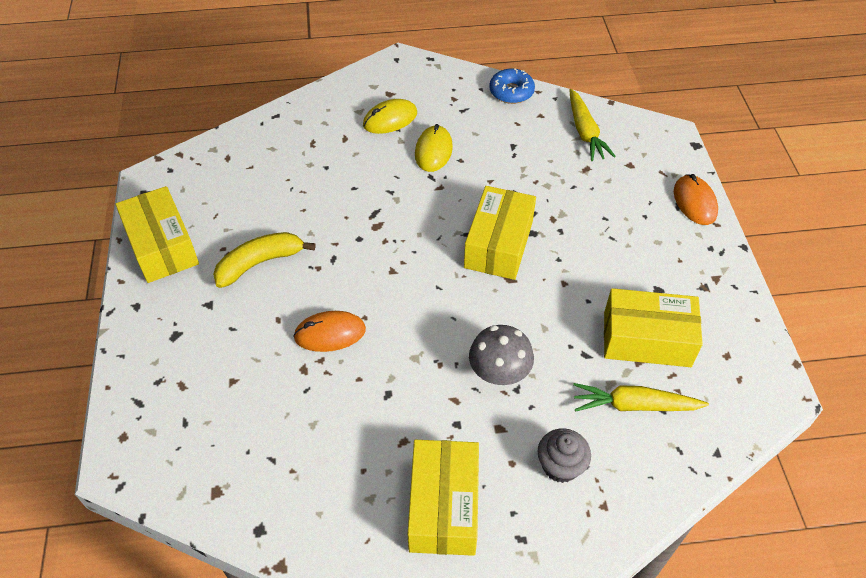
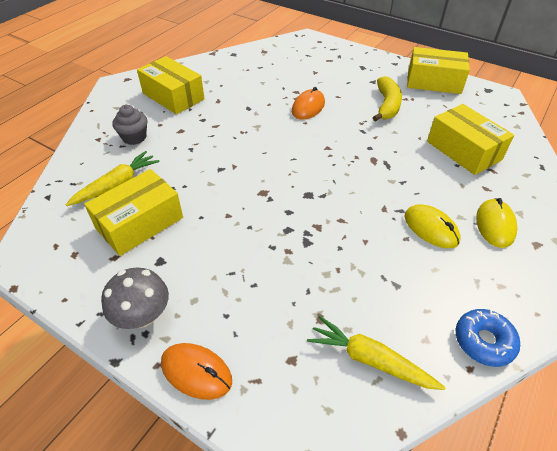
camera: 130 degrees right, 5 degrees down
yellow box [464,186,536,280] -> yellow box moved to [427,104,514,175]
grey mushroom [469,325,534,385] -> grey mushroom moved to [101,268,169,329]

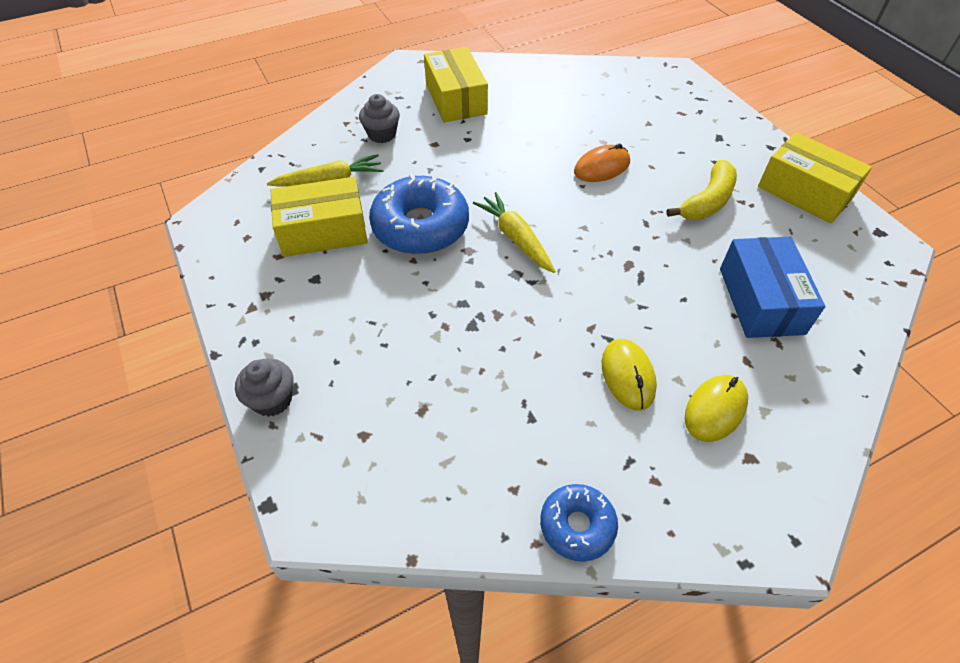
camera: 30 degrees right, 5 degrees up
grey mushroom [101,268,169,329] -> none
orange mouse [161,343,232,400] -> grey cupcake [235,358,293,417]
yellow carrot [307,316,446,390] -> yellow carrot moved to [473,192,556,273]
yellow box [427,104,514,175] -> blue box [720,237,826,338]
none -> blue donut [369,173,469,254]

